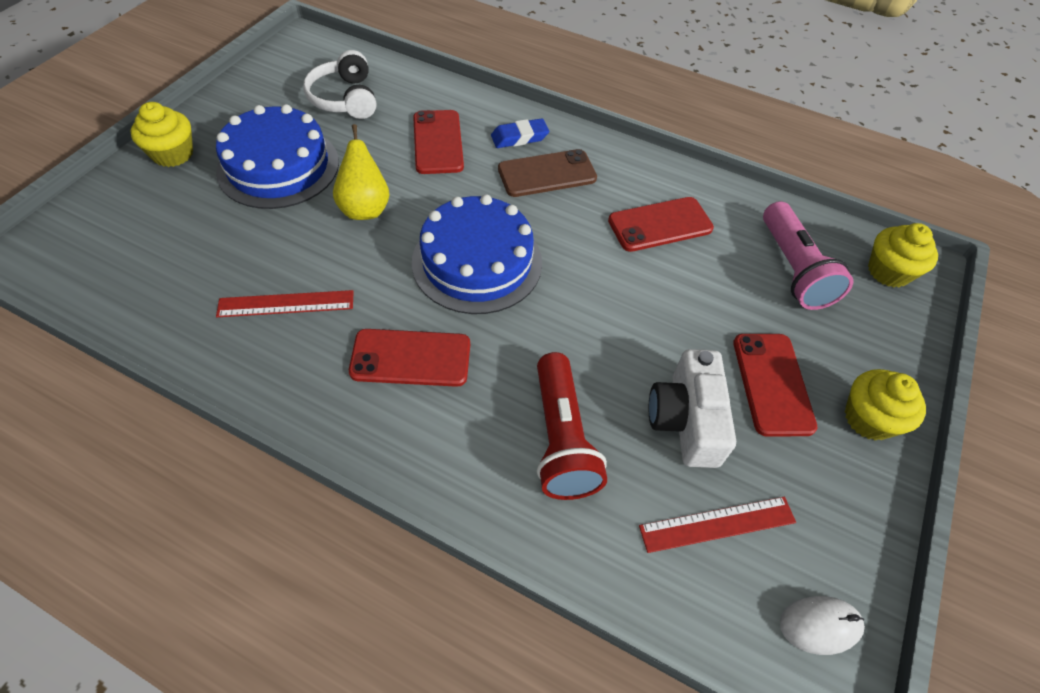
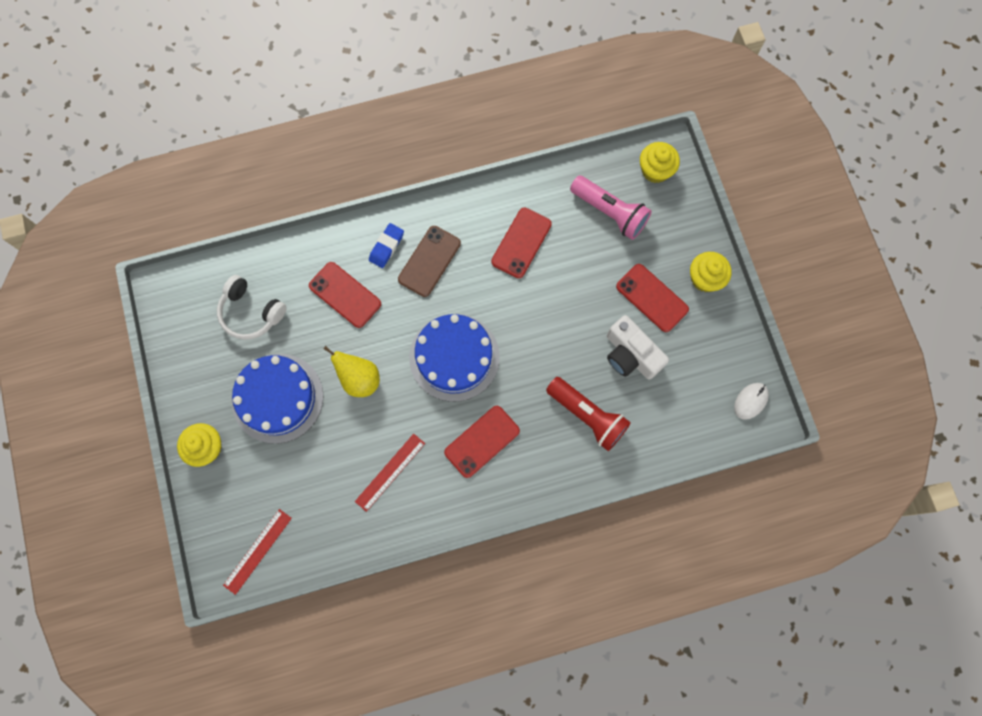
camera: 40 degrees left, 20 degrees up
red ruler [639,497,796,553] -> red ruler moved to [223,509,292,595]

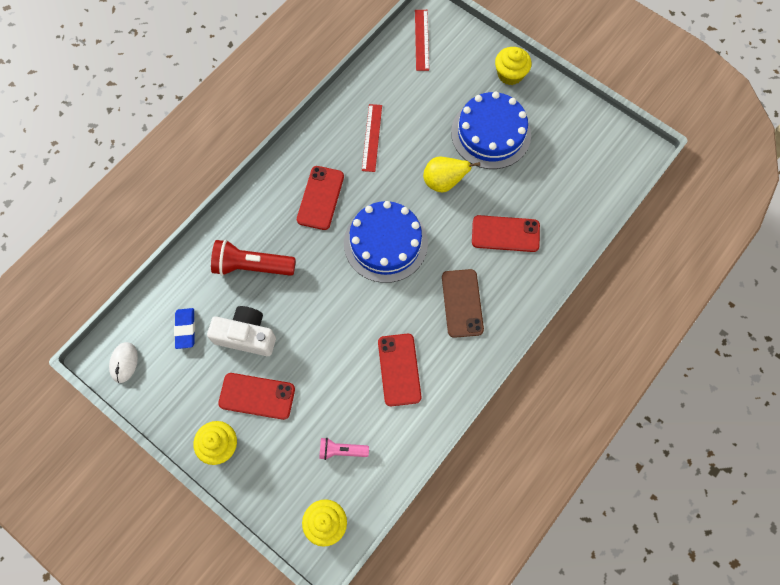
camera: 145 degrees right, 5 degrees down
white headphones [217,275,287,340] -> none
blue eraser [369,223,404,268] -> blue eraser moved to [174,308,195,349]
pink flashlight [570,176,652,240] -> pink flashlight [319,438,369,460], size x0.56

